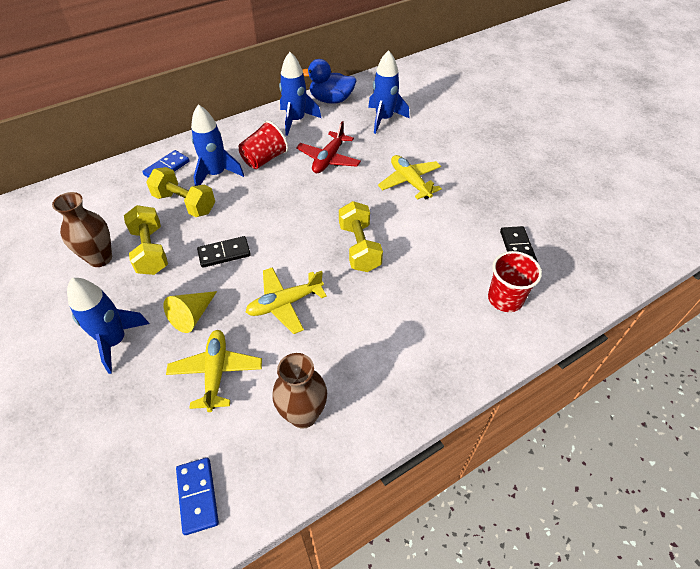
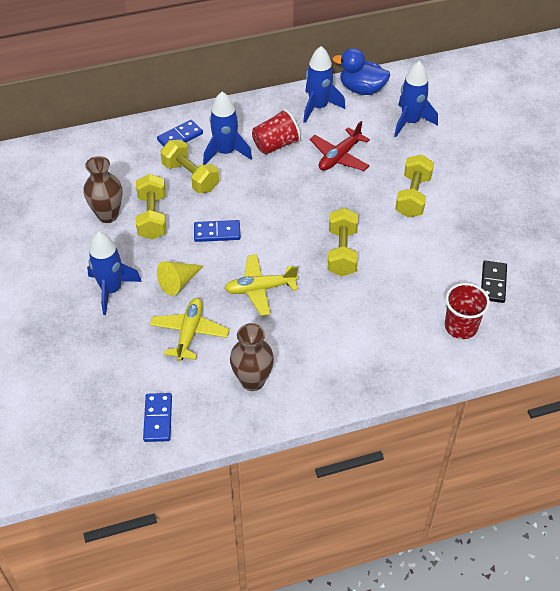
camera: 15 degrees right, 0 degrees up
black domino [197,236,251,268] -> blue domino [194,220,241,242]
yellow plane [378,155,442,199] -> yellow dumbbell [395,154,434,217]

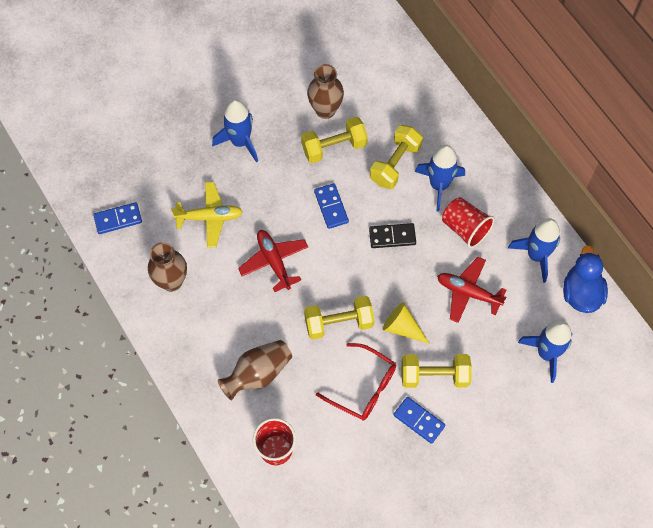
camera: 75 degrees right, 15 degrees up
blue domino [157,120,203,146] -> blue domino moved to [393,397,446,444]
yellow cone [157,261,203,296] -> yellow cone moved to [383,302,430,344]
yellow plane [224,254,298,316] -> red plane [238,230,308,292]
black domino [481,261,507,303] -> black domino moved to [369,223,416,248]
none -> brown vase [218,340,292,400]
none -> red glasses [316,343,396,421]

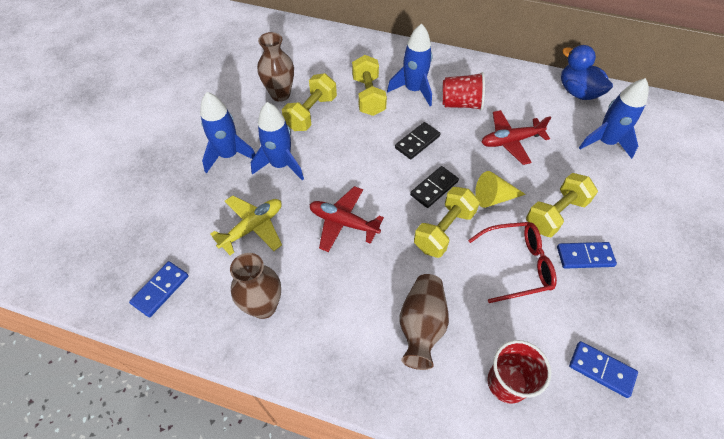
camera: 40 degrees left, 10 degrees down
blue domino [314,183,349,229] -> blue domino moved to [569,341,638,398]
blue rocket [508,218,560,283] -> blue rocket moved to [251,102,304,181]
none -> black domino [410,166,459,208]

